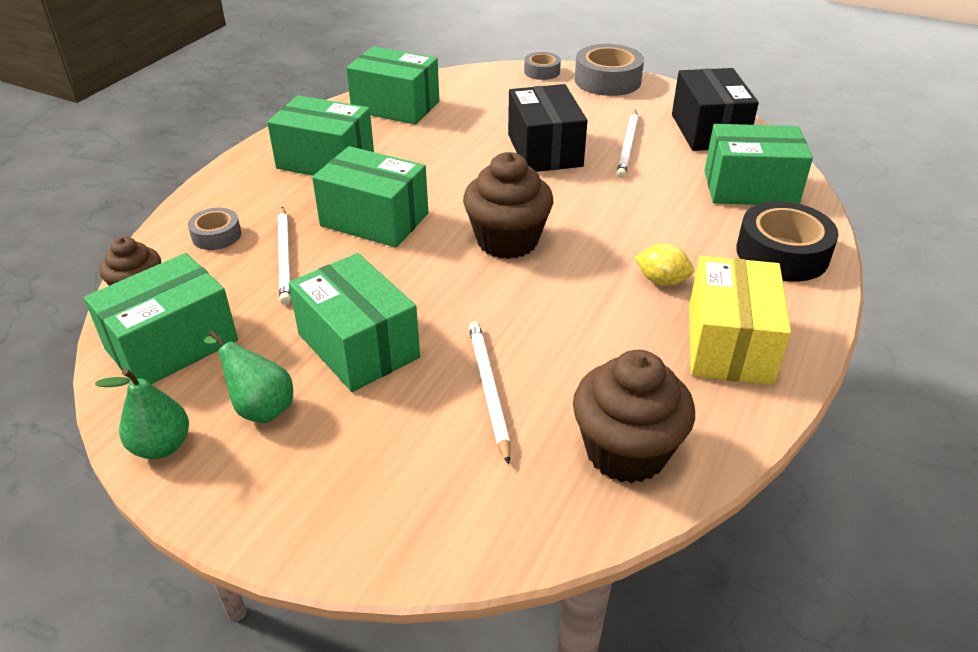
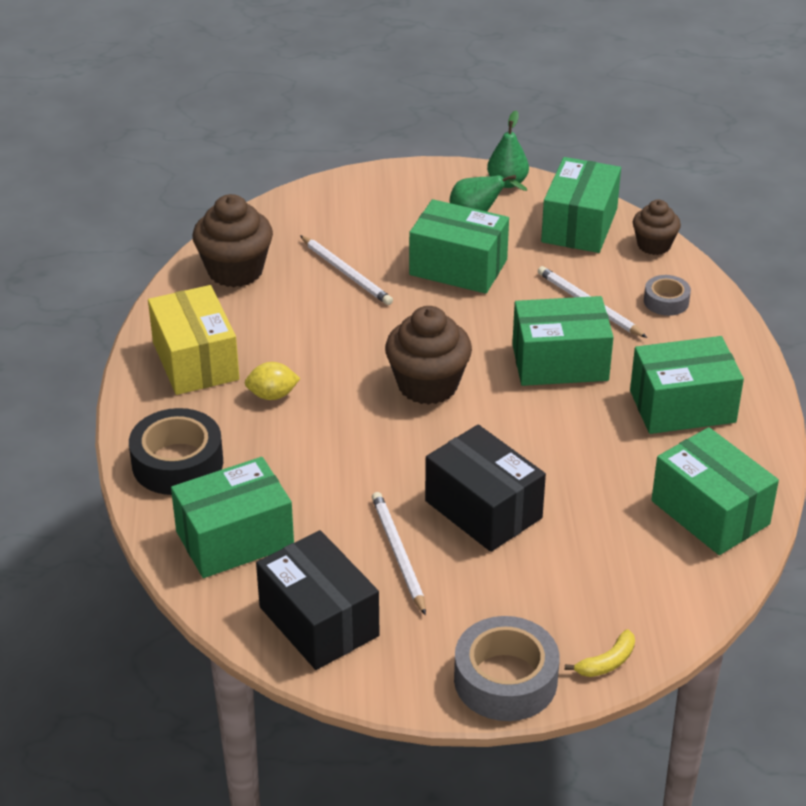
camera: 150 degrees right, 0 degrees up
green box [346,46,439,125] -> green box turned 60 degrees clockwise [651,427,779,555]
grey tape [524,52,561,80] -> yellow banana [565,629,635,677]

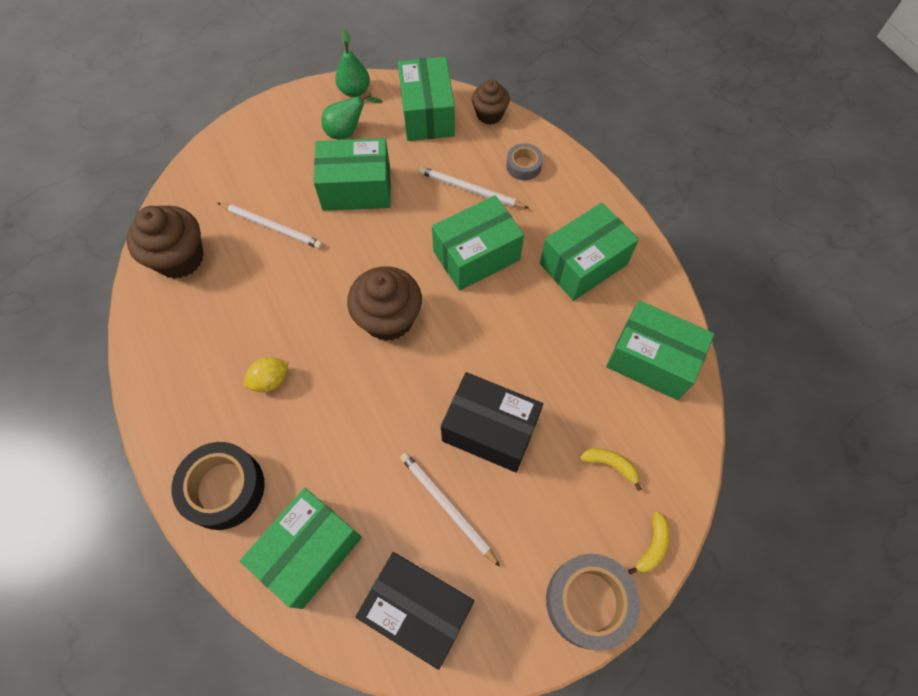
camera: 25 degrees left, 25 degrees up
yellow box [148,285,239,395] -> none
none -> yellow banana [580,448,642,491]

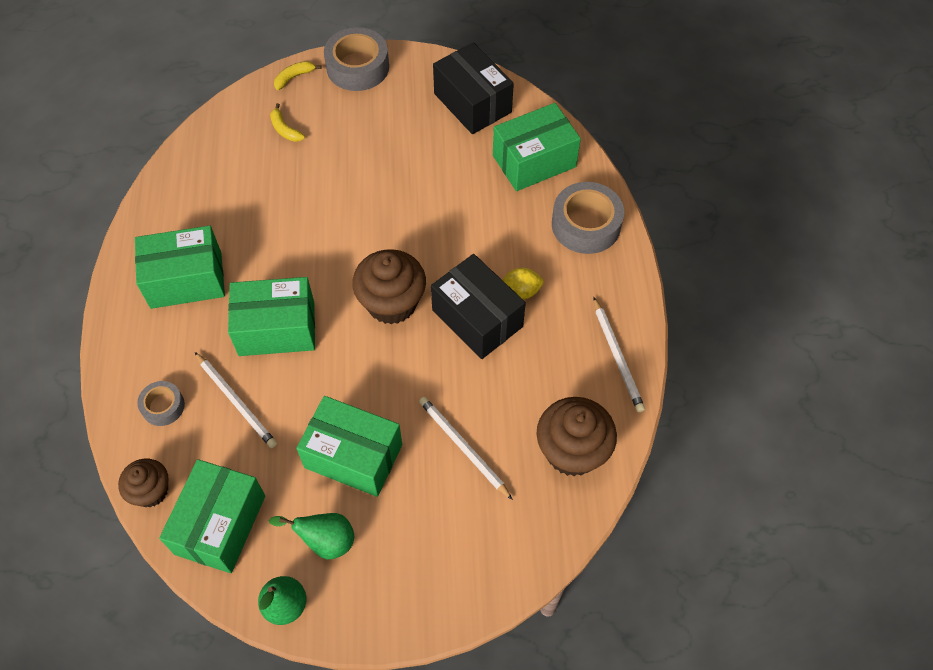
camera: 155 degrees left, 5 degrees down
black tape [171,442,265,530] -> grey tape [552,182,624,254]
white pencil [400,453,500,567] -> white pencil moved to [594,297,645,412]
black box [441,372,543,472] -> black box moved to [431,254,526,359]
green box [606,300,714,400] -> none

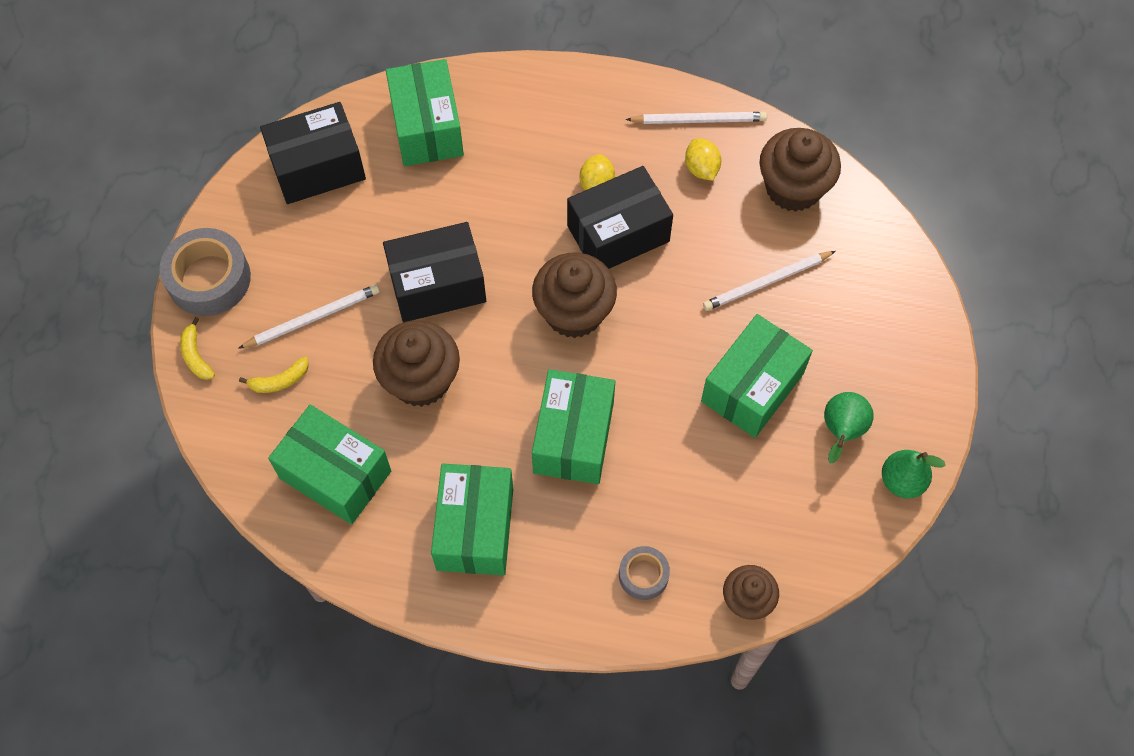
camera: 75 degrees left, 5 degrees up
green box [159,459,265,573] -> green box moved to [268,404,391,525]
white pencil [195,352,277,448] -> white pencil moved to [238,284,380,349]
grey tape [552,182,624,254] -> none
none -> brown cupcake [373,320,460,407]
none -> black box [383,222,486,322]
none -> yellow lemon [685,138,721,181]

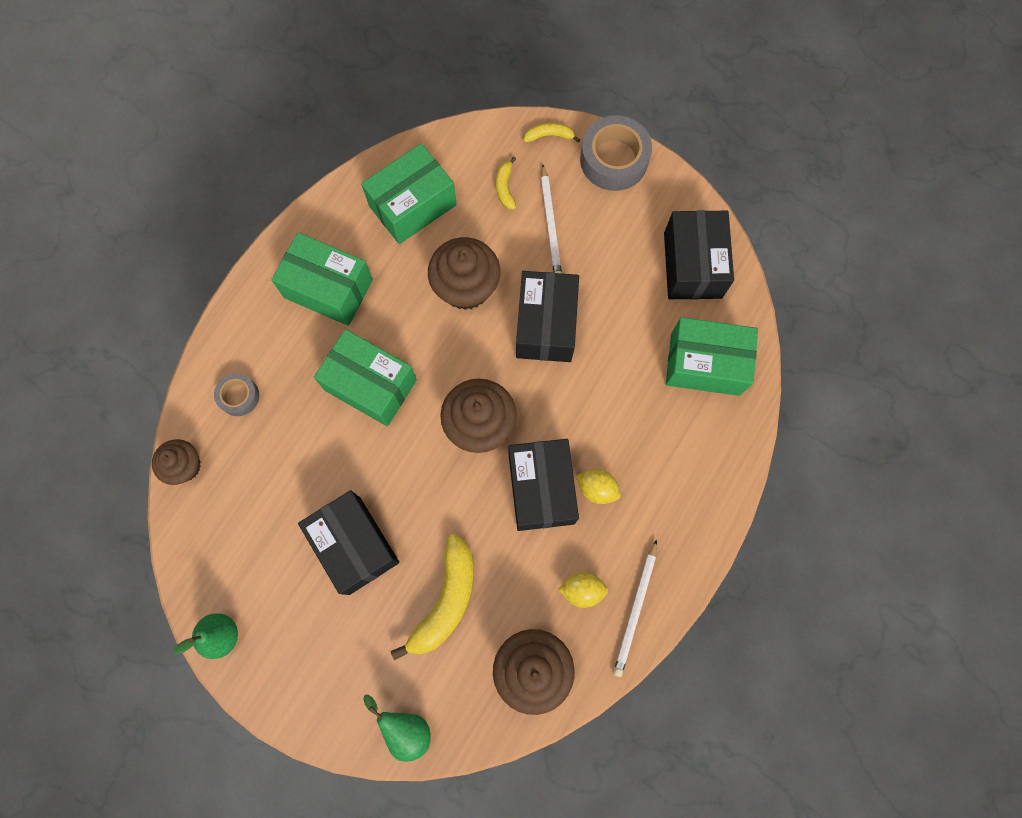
camera: 110 degrees right, 10 degrees up
green box [701,314,813,438] -> black box [298,490,399,595]
white pencil [703,251,836,311] -> yellow banana [391,534,474,660]
green pear [824,392,874,463] -> green pear moved to [363,695,431,762]

